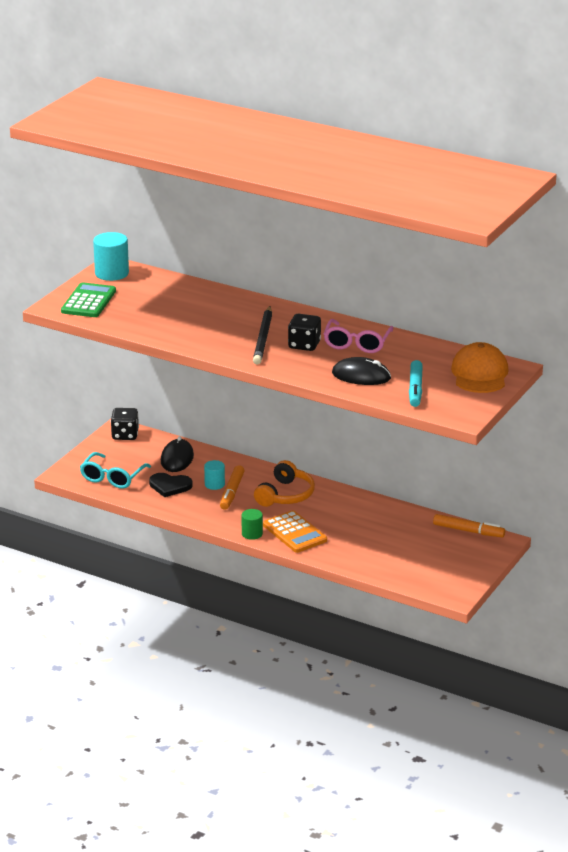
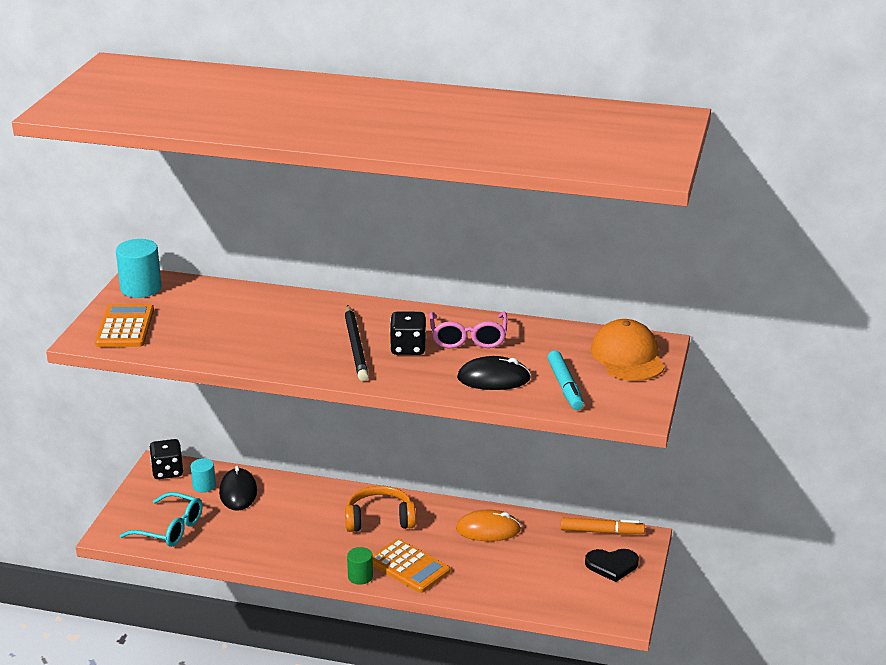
camera: 15 degrees left, 0 degrees up
green calculator [61,282,116,317] -> orange calculator [95,304,154,347]
turquoise glasses [80,452,151,489] -> turquoise glasses turned 75 degrees counterclockwise [120,492,203,547]
black heart [149,473,193,497] -> black heart moved to [585,549,639,582]
turquoise cylinder [204,460,225,490] -> turquoise cylinder moved to [190,458,216,492]
orange marker [220,465,245,510] -> none
orange headphones [254,460,315,507] -> orange headphones turned 105 degrees counterclockwise [345,486,416,532]
none -> orange mouse [456,510,521,541]

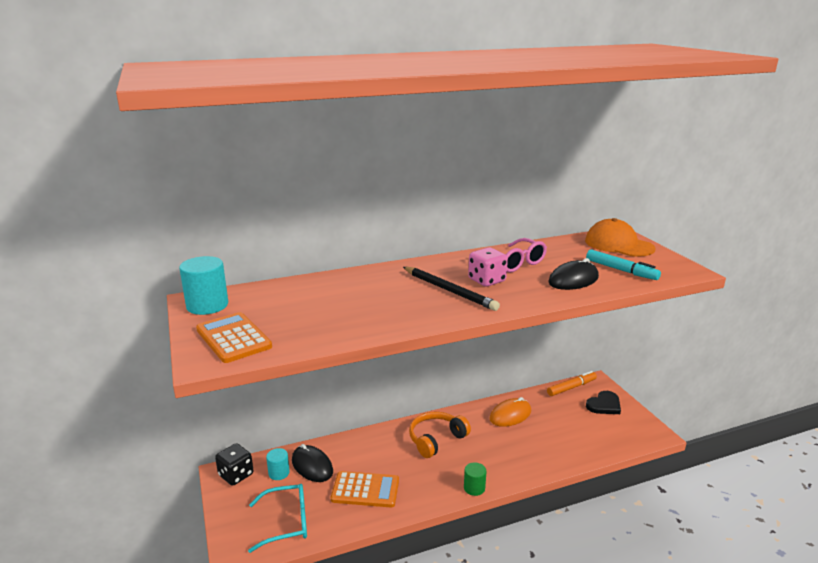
camera: 35 degrees left, 5 degrees down
orange calculator [372,539,450,593] -> orange calculator moved to [331,471,399,507]
black dice [390,312,426,355] -> pink dice [468,248,508,287]

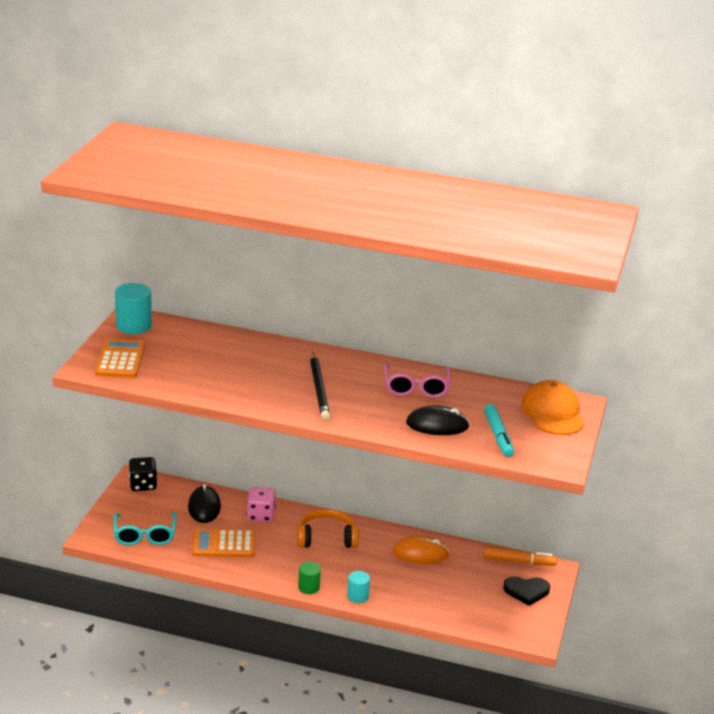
camera: 35 degrees right, 5 degrees up
turquoise glasses [248,484,307,553] -> turquoise glasses turned 60 degrees clockwise [113,512,177,546]
turquoise cylinder [266,448,290,480] -> turquoise cylinder moved to [347,571,370,603]
orange calculator [331,471,399,507] -> orange calculator turned 135 degrees clockwise [192,529,255,557]
pink dice [468,248,508,287] -> pink dice moved to [247,487,276,522]

